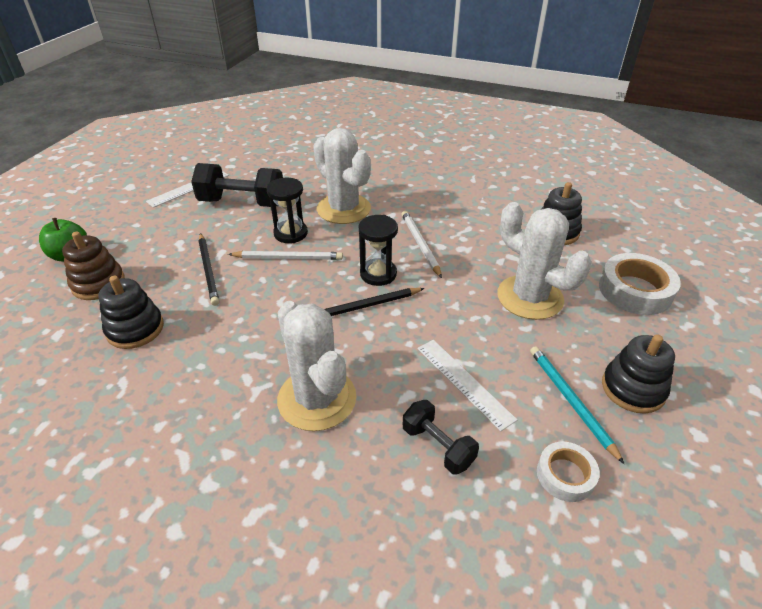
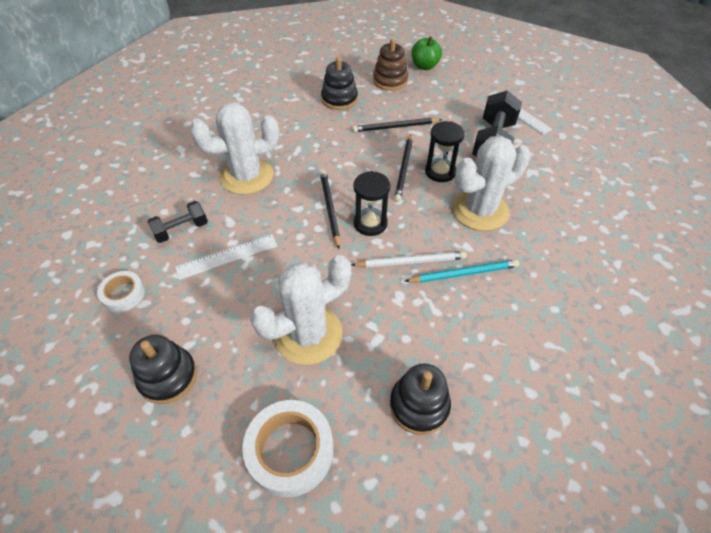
camera: 100 degrees right, 10 degrees up
white pencil [228,251,343,260] -> black pencil [394,135,412,202]
turquoise pencil [530,346,624,464] -> turquoise pencil moved to [405,259,519,283]

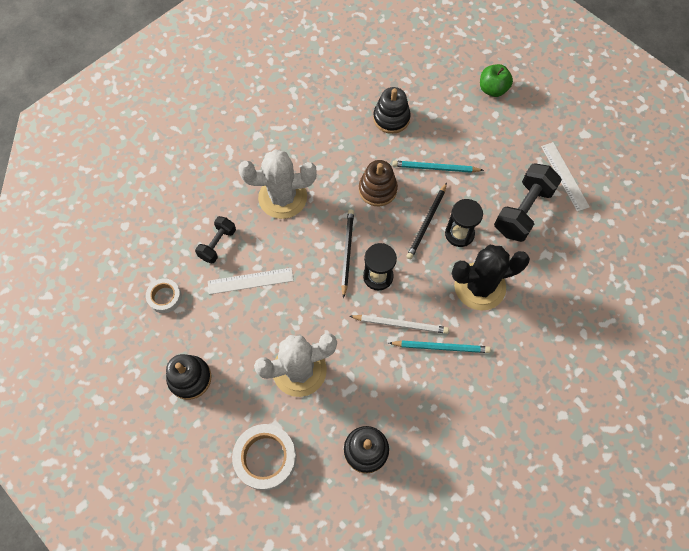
camera: 15 degrees right, 15 degrees up
black dumbbell [147,201,208,243] -> black dumbbell turned 45 degrees counterclockwise [195,216,236,264]
black pencil [352,118,443,132] -> turquoise pencil [392,160,484,173]
brown stacking toy [373,39,408,91] -> brown stacking toy moved to [359,160,398,207]
white cactus [452,136,531,231] -> black cactus [452,245,530,310]

